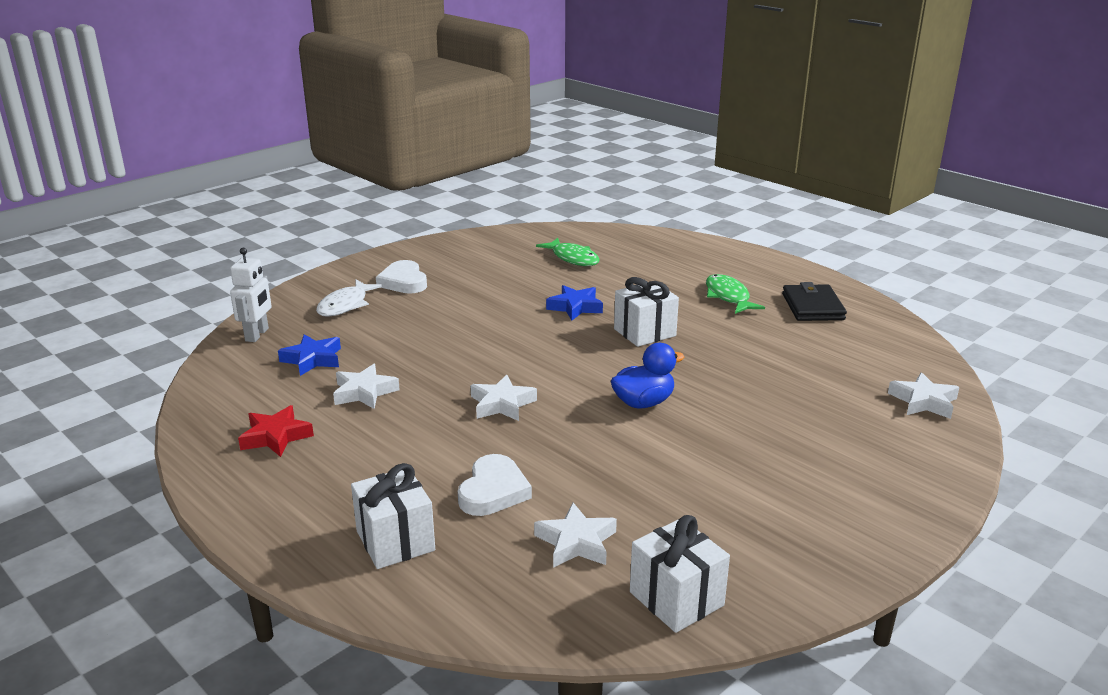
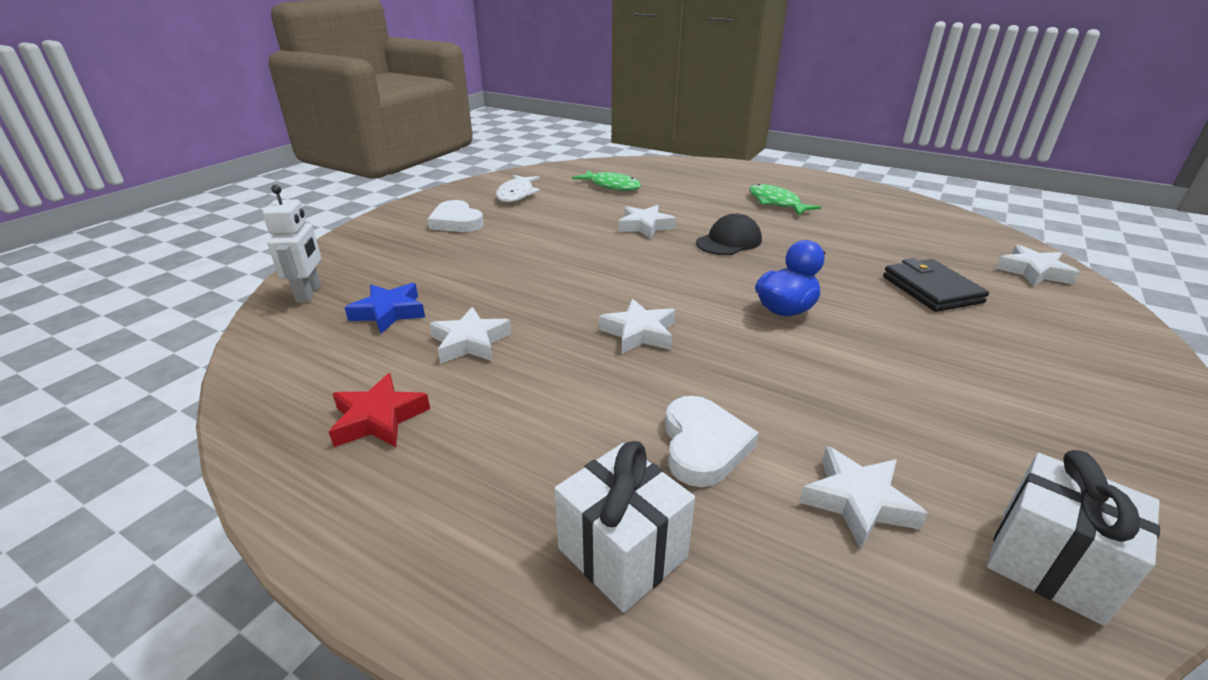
camera: 15 degrees left, 5 degrees up
white fish [316,280,383,317] -> white fish moved to [496,175,540,203]
blue star [546,285,603,320] -> white star [618,205,676,239]
white gift [614,277,679,347] -> black cap [696,213,762,255]
black wallet [782,282,847,321] -> black wallet moved to [883,258,989,312]

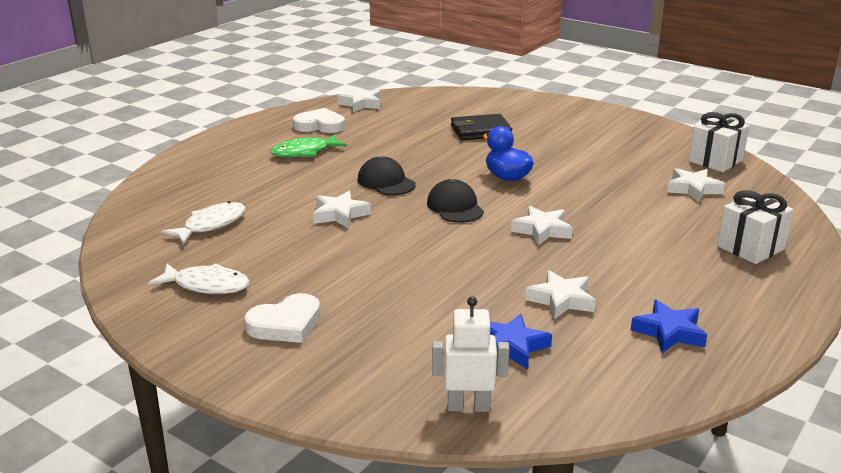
camera: 85 degrees left, 5 degrees down
red star [329,373,430,447] -> blue star [631,300,707,353]
green fish [572,170,641,191] -> white fish [161,201,245,244]
white heart [665,396,759,487] -> white heart moved to [293,108,345,133]
white star [996,244,1079,286] -> white star moved to [338,87,381,112]
none -> black cap [427,179,484,223]

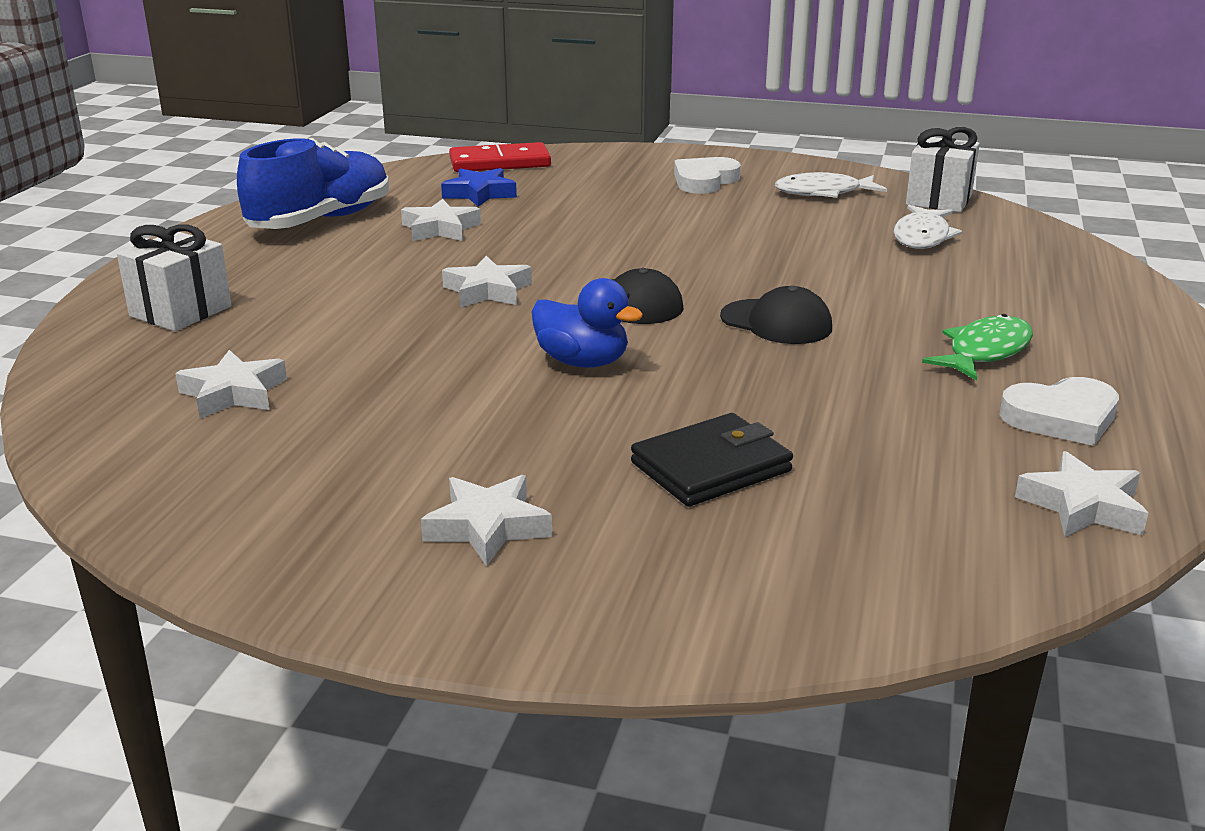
camera: 160 degrees right, 0 degrees up
white star [313,191,371,228] -> white star moved to [421,475,552,566]
white robot [432,297,509,412] -> red domino [449,142,551,172]
blue star [631,300,707,353] -> blue shoe [237,138,389,229]
white gift [689,112,749,172] -> white gift moved to [906,127,980,212]

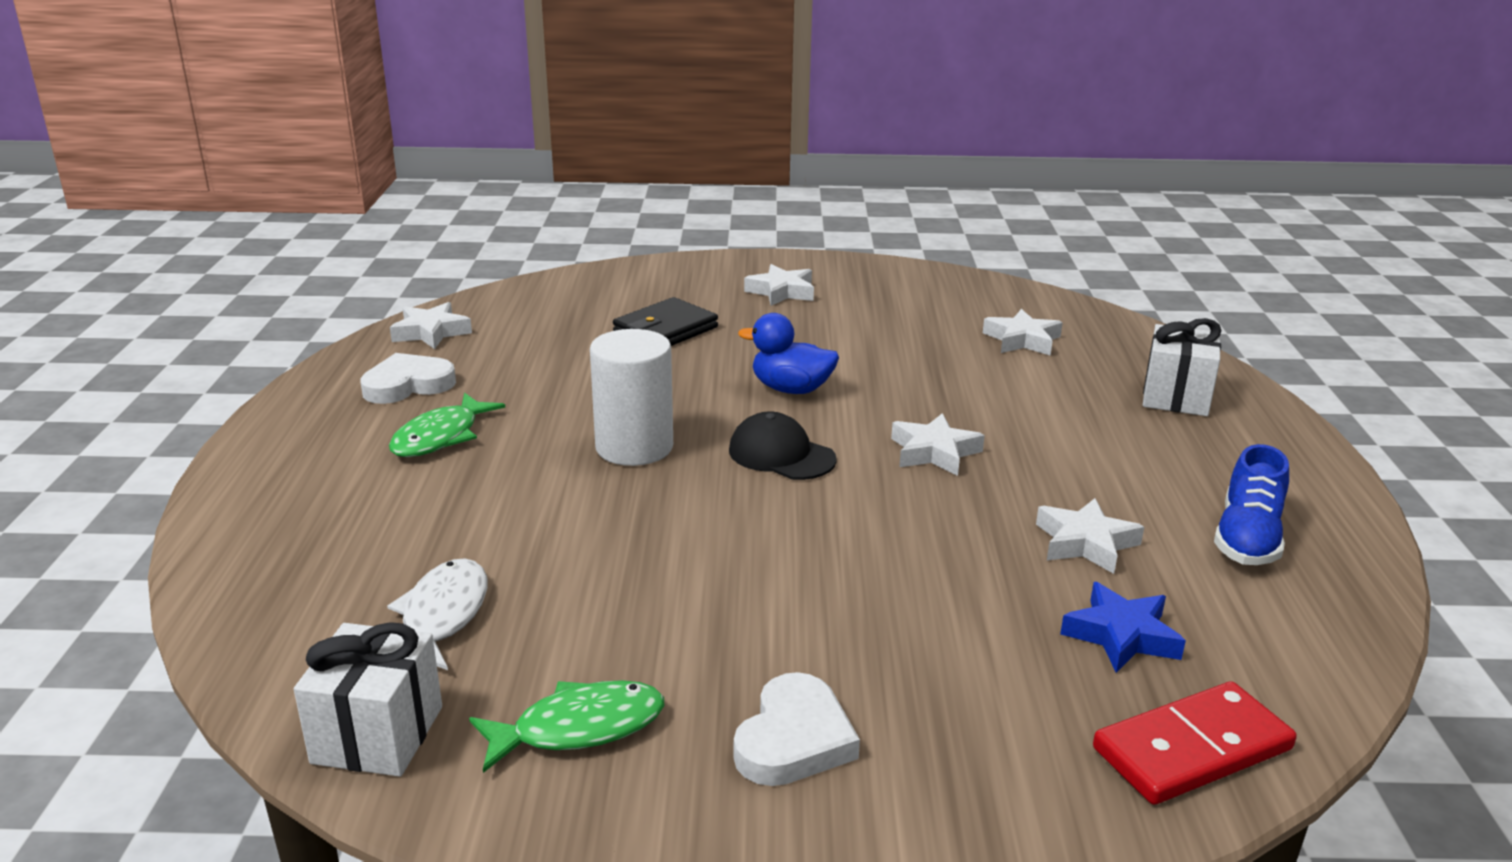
camera: 165 degrees right, 0 degrees up
blue shoe [237,138,389,229] -> blue shoe [1214,444,1289,565], size x0.65
black cap [720,286,832,344] -> white cylinder [590,329,673,466]
white fish [775,172,887,198] -> green fish [469,680,664,773]

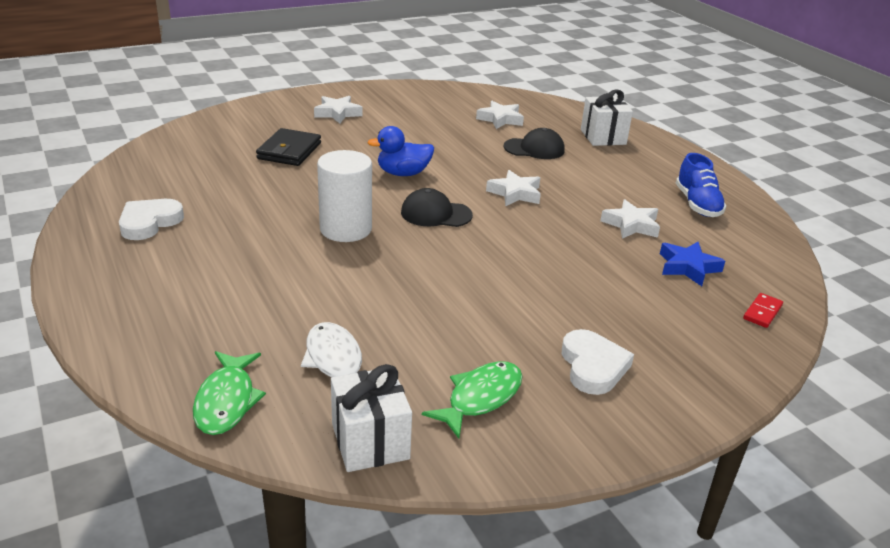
camera: 30 degrees left, 5 degrees up
green fish [389,393,505,457] -> green fish moved to [193,351,266,435]
white star [390,302,472,349] -> none
red domino [1093,681,1297,805] -> red domino [743,293,783,328], size x0.51
none -> black cap [503,128,565,159]

